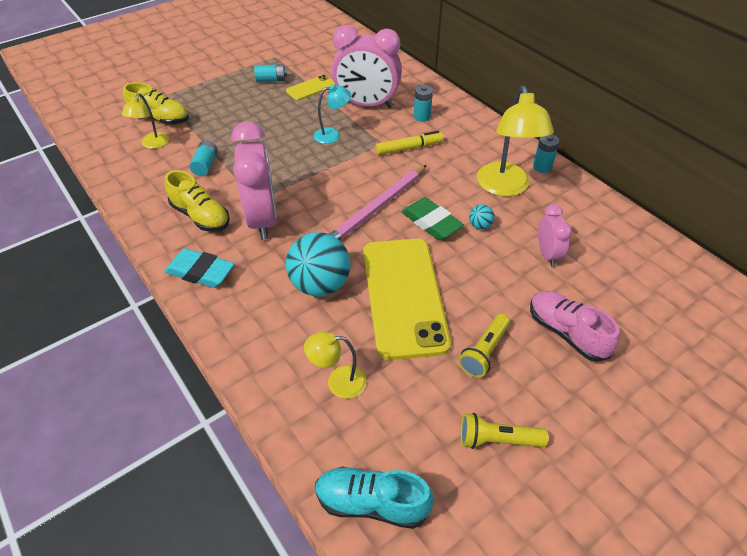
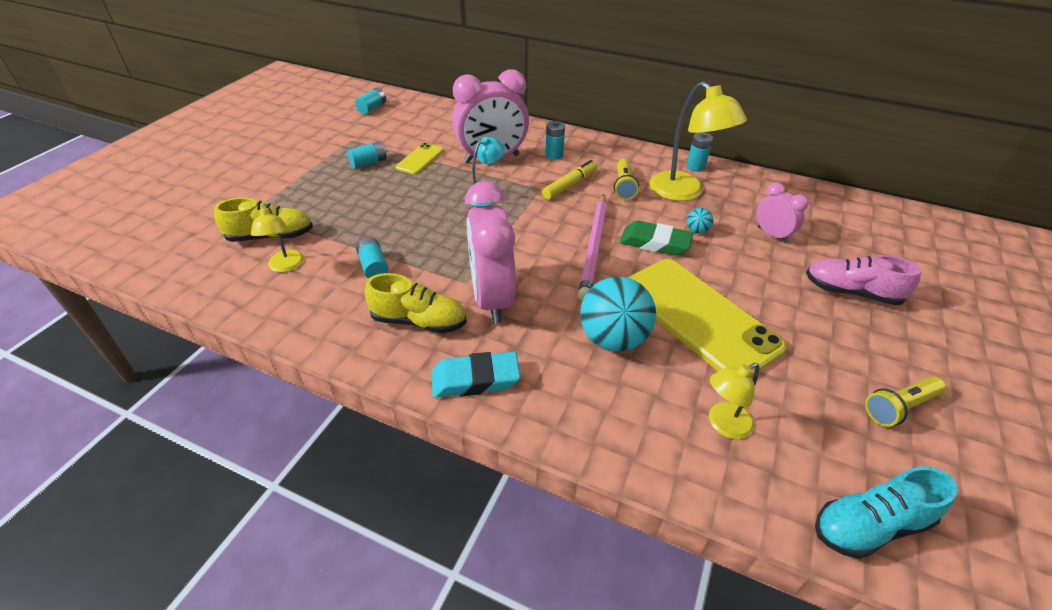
camera: 30 degrees left, 5 degrees down
pink clock [231,121,277,240] -> pink clock turned 150 degrees counterclockwise [465,181,516,324]
yellow flashlight [458,314,510,378] -> yellow flashlight moved to [614,159,639,200]
none -> turquoise battery [355,88,386,114]

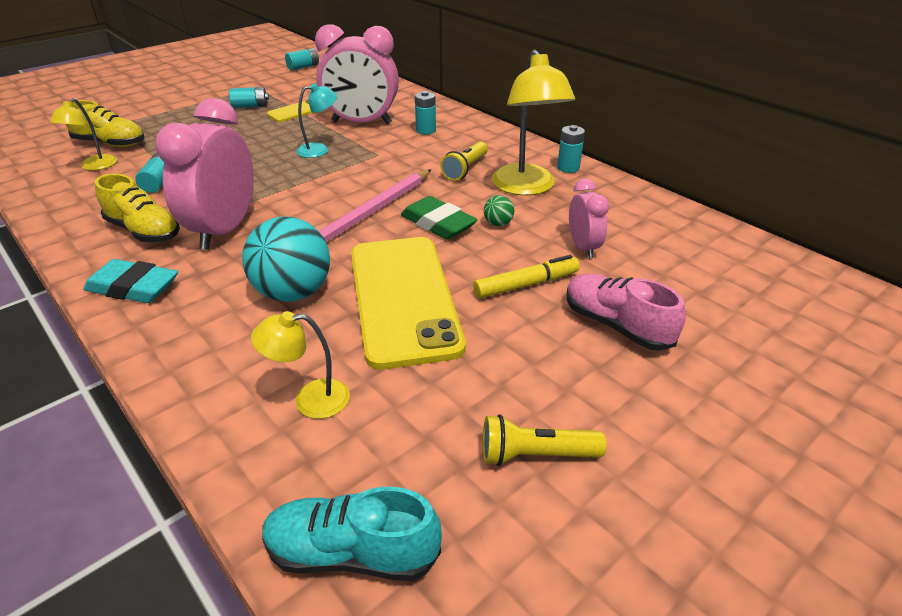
camera: 25 degrees right, 5 degrees down
yellow marker [542,160,597,200] -> yellow marker moved to [473,255,580,298]
turquoise ball [687,208,713,234] -> green ball [484,195,514,226]

